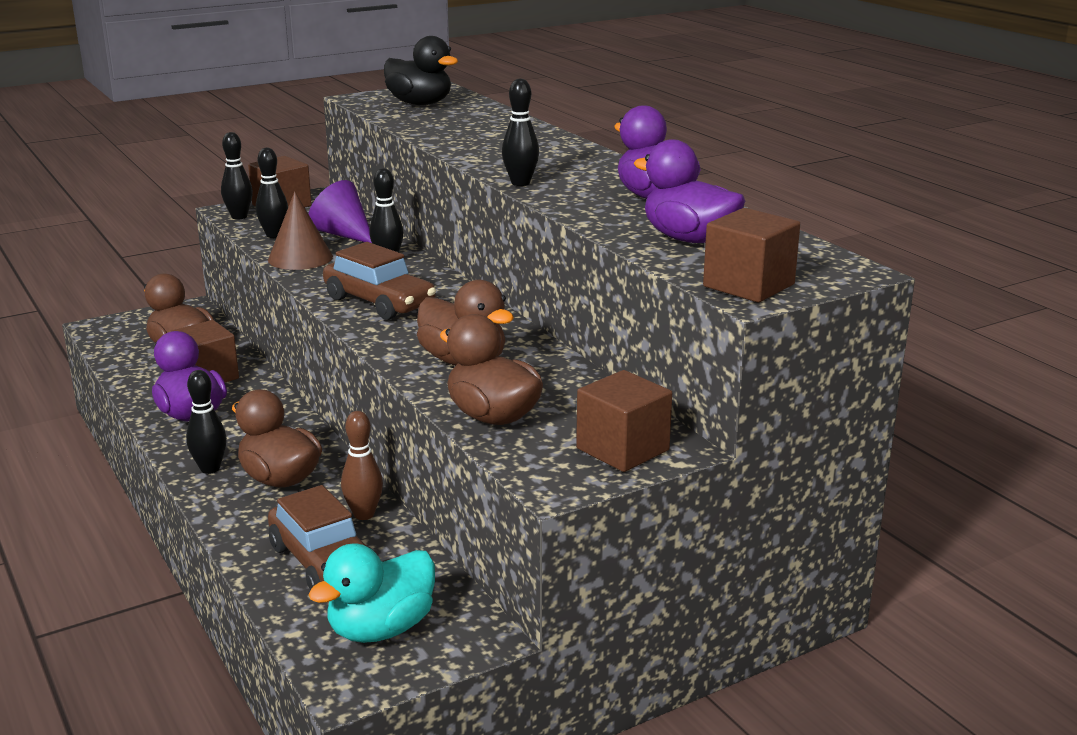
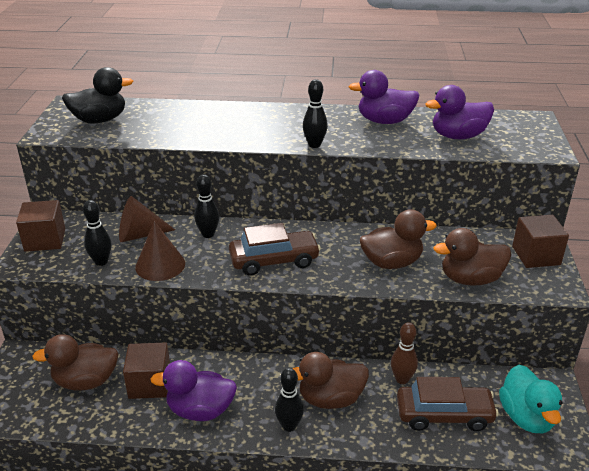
camera: 55 degrees left, 10 degrees up
black bowling pin [221,132,253,220] -> none
purple cone [309,180,372,243] -> brown cone [119,196,175,242]
brown cube [703,208,800,302] -> none

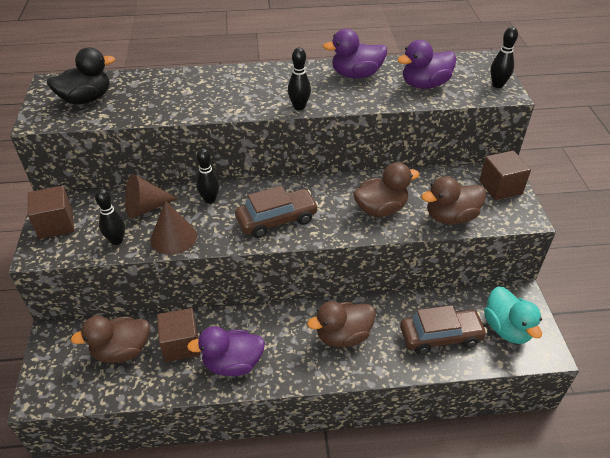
camera: 10 degrees left, 10 degrees up
black bowling pin [275,368,304,432] -> black bowling pin moved to [491,27,518,88]
brown bowling pin [391,322,418,384] -> none

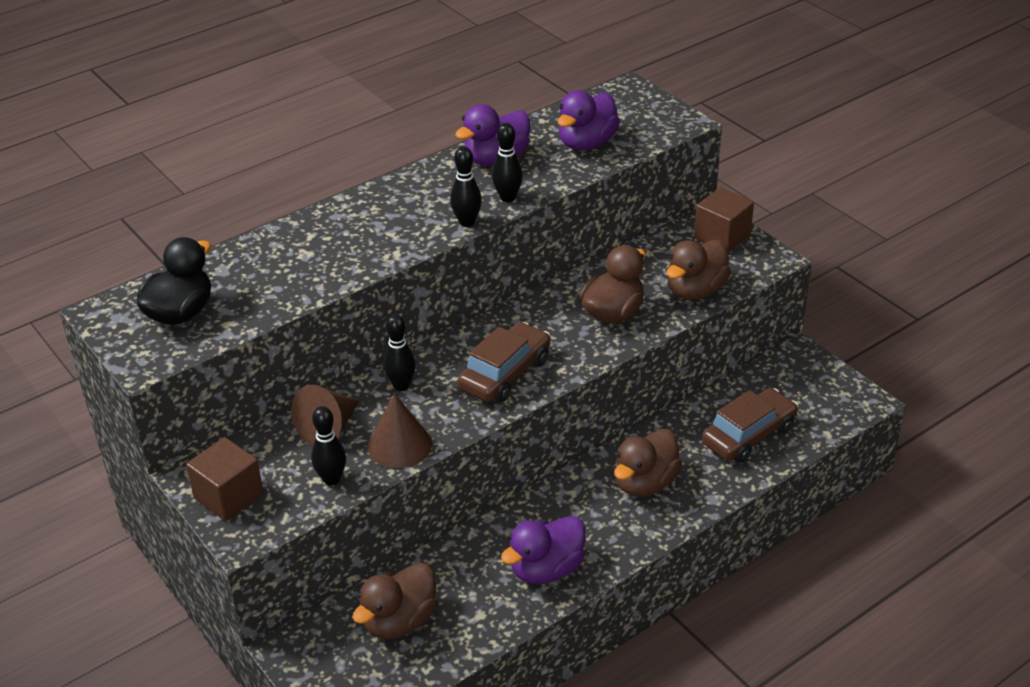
camera: 30 degrees left, 5 degrees down
brown cube [157,308,200,362] -> none
turquoise duck [484,286,542,344] -> none
black bowling pin [491,27,518,88] -> black bowling pin moved to [492,123,523,202]

